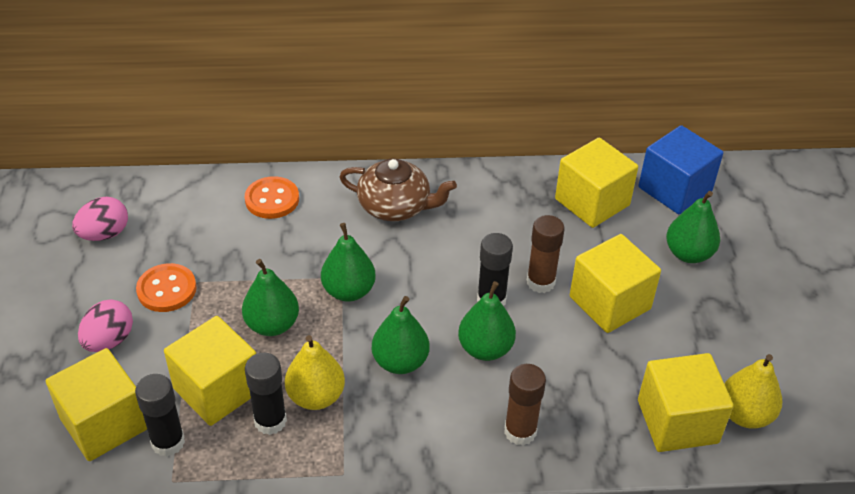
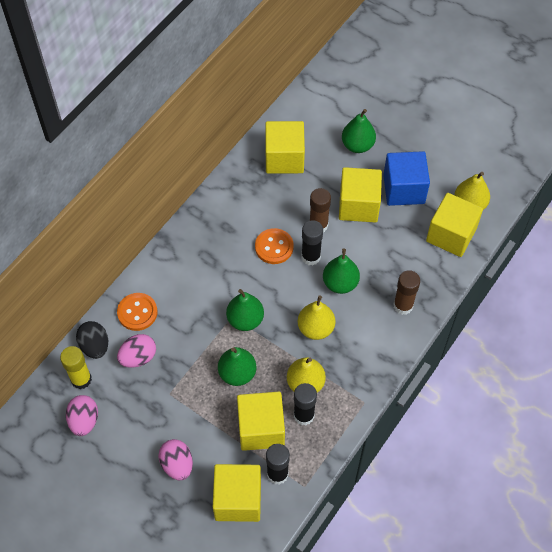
camera: 50 degrees left, 15 degrees up
orange button [136,263,197,312] -> orange button moved to [255,228,294,264]
brown teapot [339,158,457,221] -> none
green pear [372,296,429,374] -> yellow pear [298,296,335,340]
blue cube [638,125,723,214] -> blue cube moved to [383,151,430,206]
none -> yellow glue stick [60,346,92,389]
none -> black egg [76,321,108,359]
none -> pink egg [117,334,156,368]

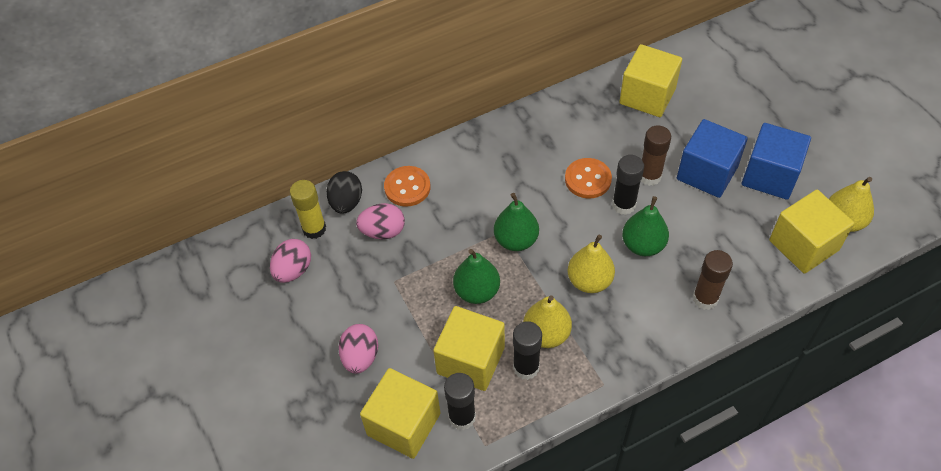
camera: 30 degrees right, 5 degrees down
yellow cube [339,167,382,223] -> blue cube [677,119,748,198]
green pear [342,109,376,153] -> none

